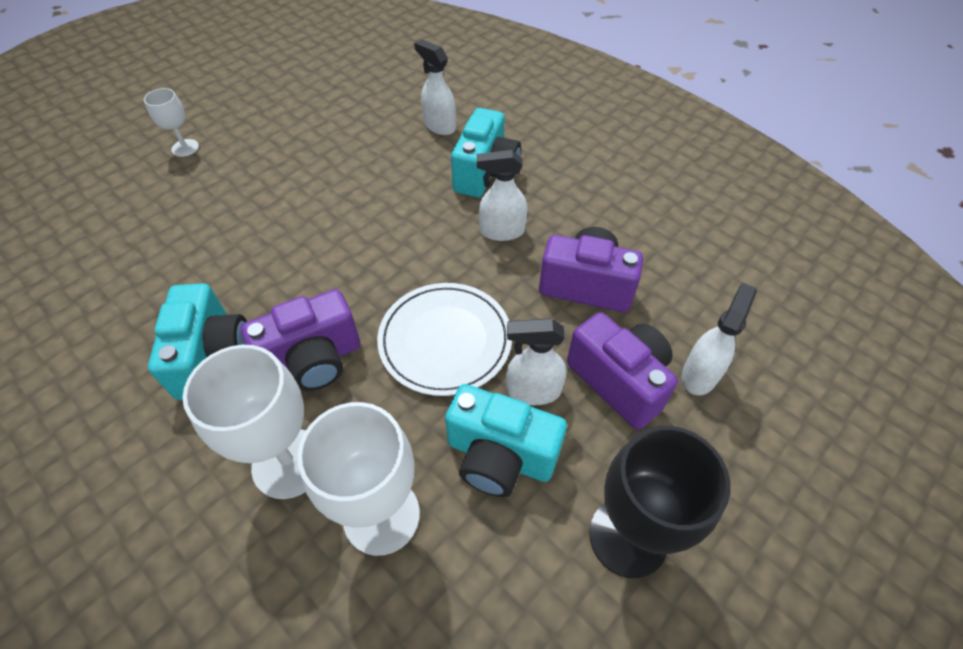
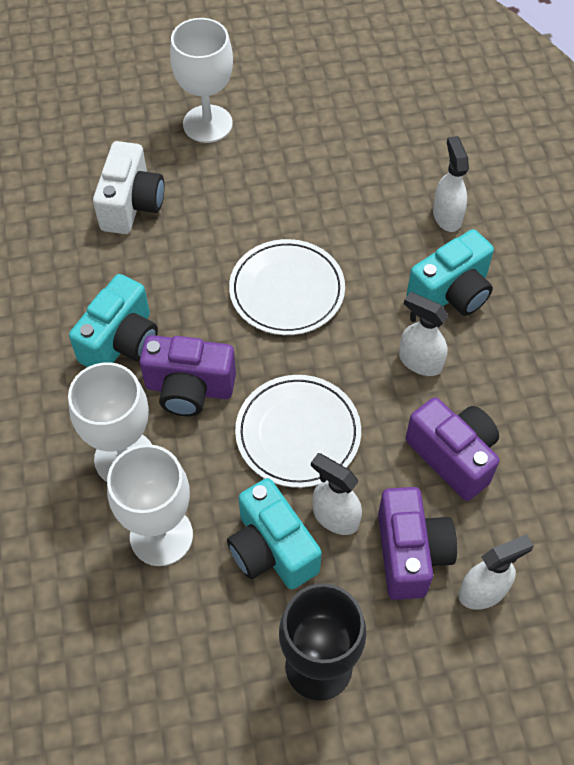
camera: 35 degrees right, 5 degrees up
white goblet [144,88,199,157] -> white goblet [170,18,233,143], size x1.88
none -> white camera [93,141,164,234]
none -> white plate [229,239,345,335]

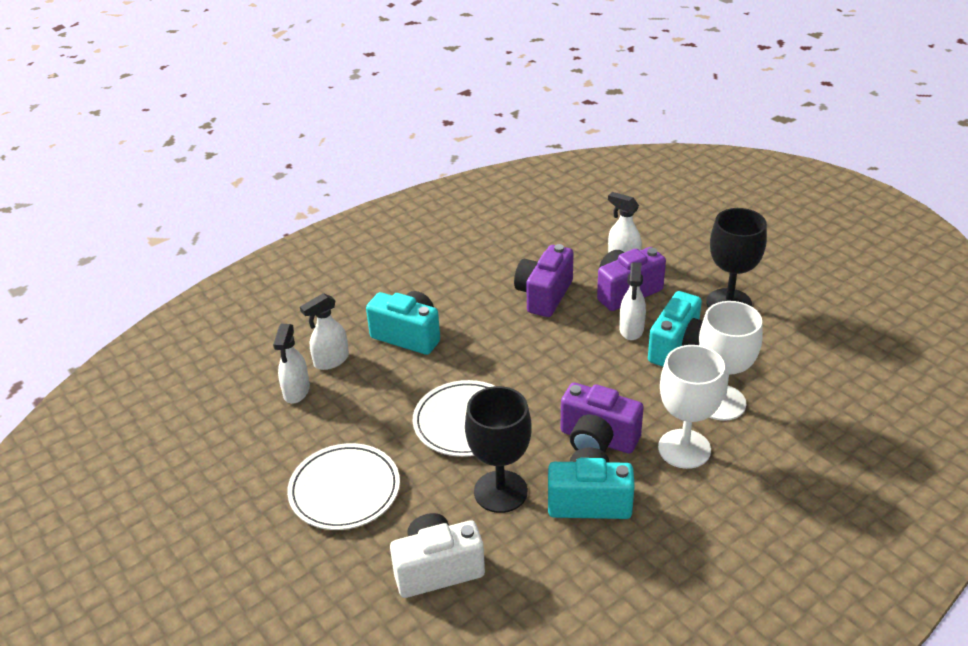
camera: 115 degrees left, 20 degrees down
purple camera [140,335,236,416] -> purple camera turned 135 degrees clockwise [561,383,644,454]
white goblet [170,18,233,143] -> none
white plate [235,375,361,488] -> white plate moved to [287,443,400,530]
white spray bottle [399,292,449,376] -> white spray bottle moved to [273,324,310,403]
none -> black goblet [465,386,532,513]

